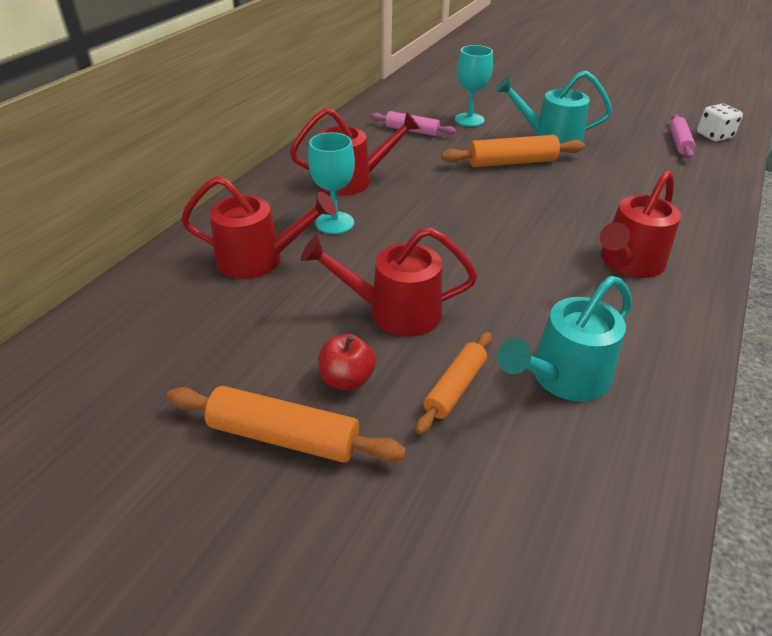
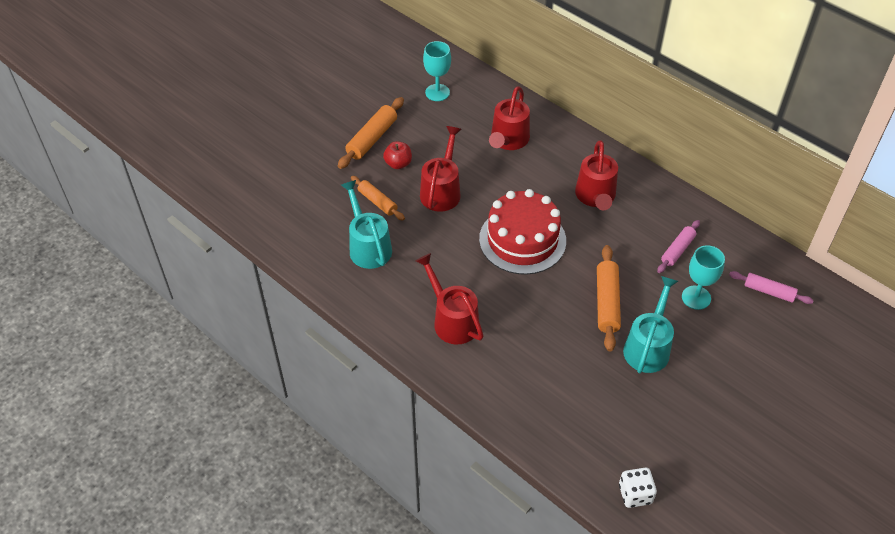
camera: 105 degrees right, 10 degrees up
turquoise goblet [308,132,355,234] -> turquoise goblet moved to [423,41,451,101]
pink rolling pin [669,114,695,159] -> pink rolling pin moved to [729,271,814,304]
none -> red cake [479,189,566,275]

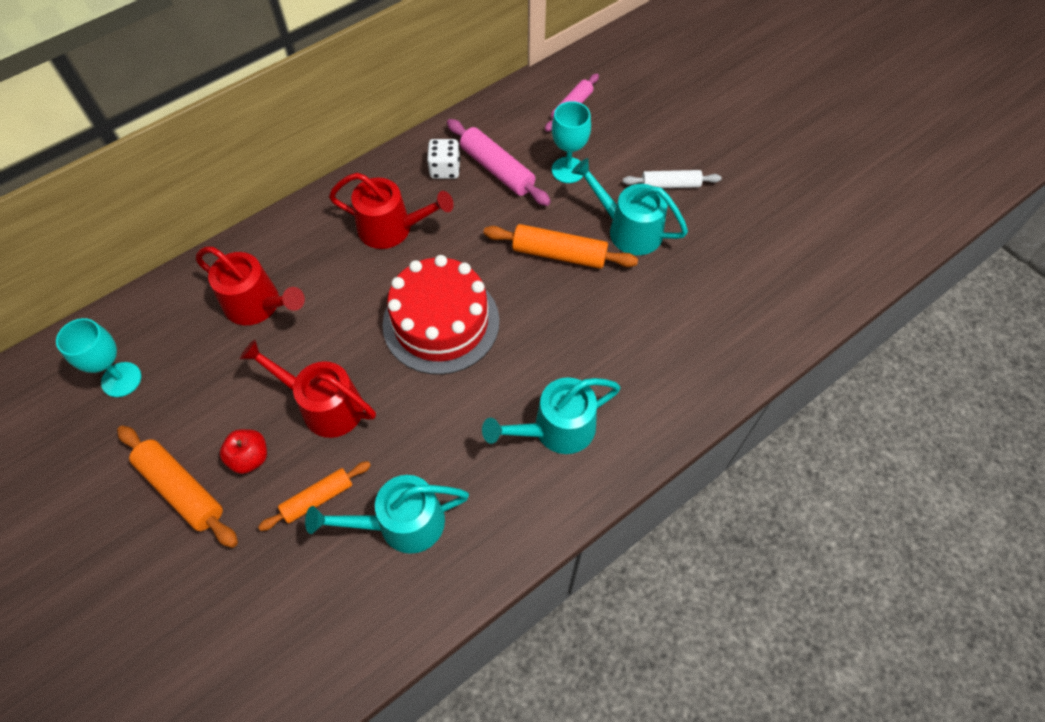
camera: 80 degrees left, 10 degrees up
red watering can [416,253,484,344] -> turquoise watering can [482,377,621,454]
white dice [619,467,657,508] -> white dice moved to [427,139,460,179]
pink rolling pin [657,220,700,273] -> pink rolling pin [447,119,551,206], size x1.51
none -> white rolling pin [623,170,722,188]

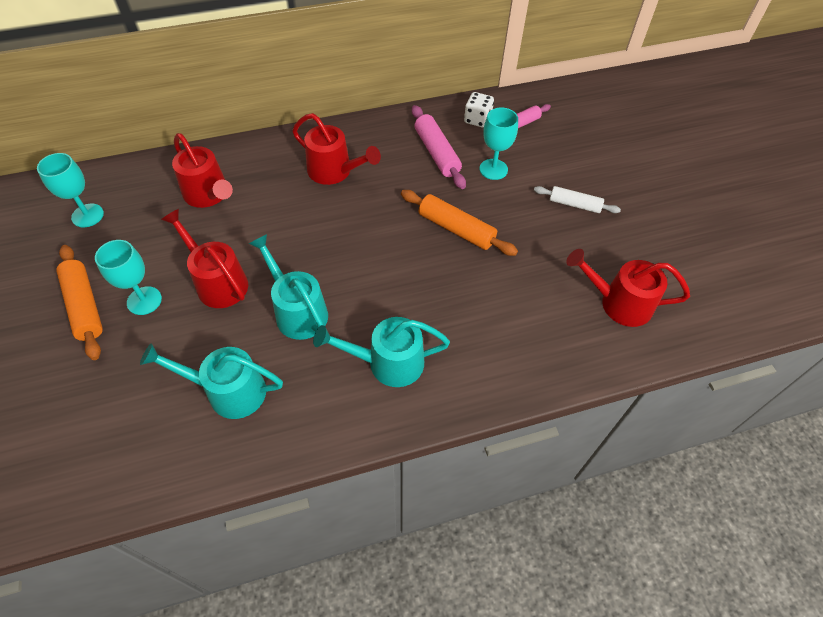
camera: 20 degrees right, 5 degrees down
red apple [220,429,267,474] -> turquoise goblet [95,240,162,315]
orange rolling pin [258,461,371,531] -> none
red cake [382,255,499,375] -> none
white dice [427,139,460,179] -> white dice moved to [464,92,494,128]
turquoise watering can [572,158,688,255] -> turquoise watering can moved to [249,234,328,340]
none -> red watering can [566,249,690,327]

